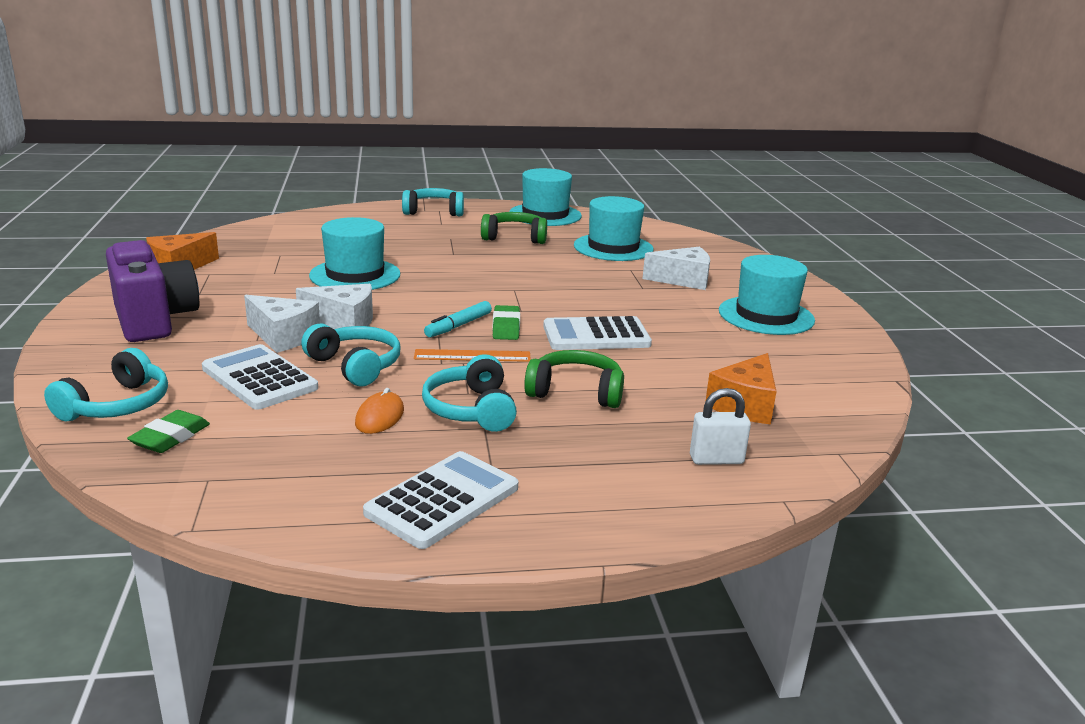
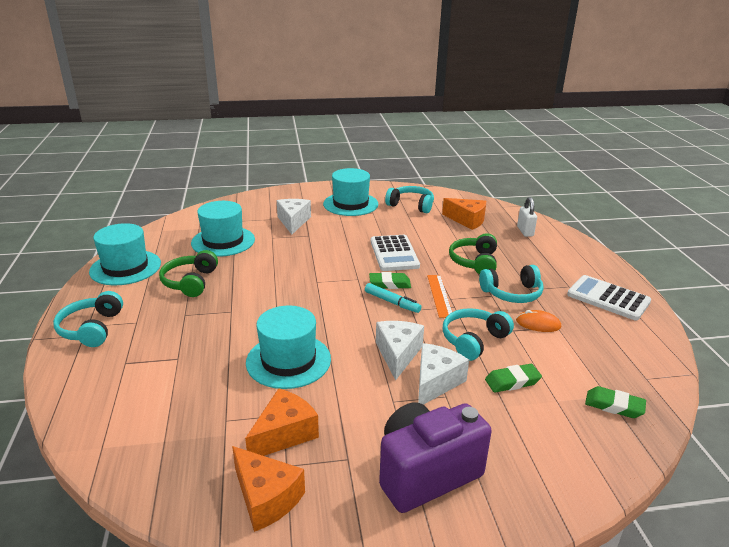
camera: 90 degrees left, 5 degrees up
turquoise headphones [44,348,168,421] -> turquoise headphones moved to [385,186,434,213]
white calculator [202,344,318,410] -> green eraser [485,364,542,393]
none -> orange cheese [245,388,319,456]

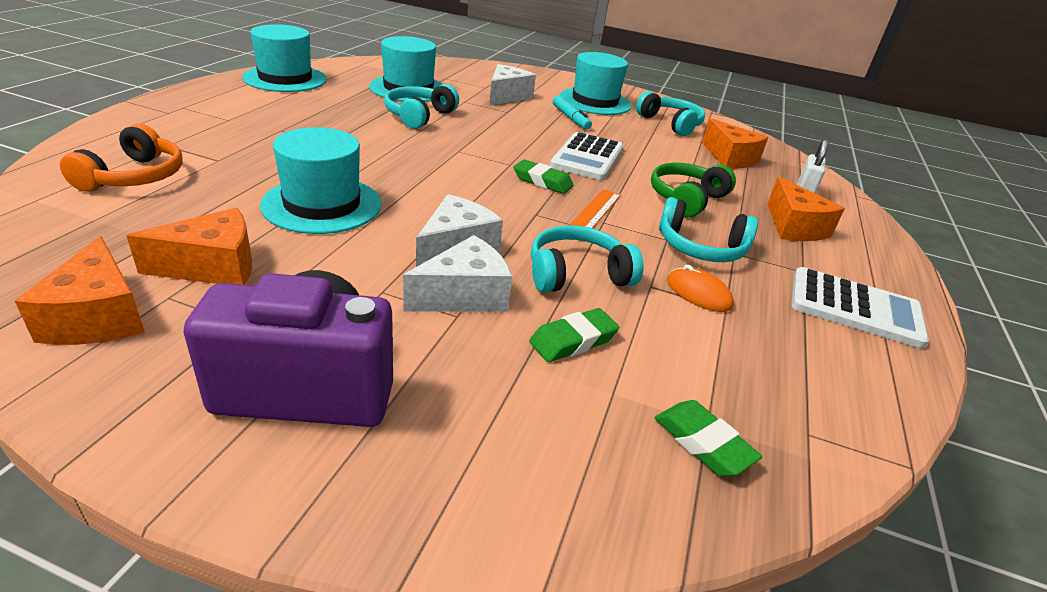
camera: 25 degrees right, 5 degrees up
turquoise headphones [53,291,123,347] -> turquoise headphones moved to [384,84,459,129]
green headphones [159,250,218,297] -> none
turquoise marker [365,283,421,313] -> turquoise marker moved to [553,96,592,130]
green eraser [485,364,542,393] -> green eraser turned 45 degrees counterclockwise [529,308,619,362]
white calculator [567,275,651,321] -> white calculator turned 135 degrees clockwise [792,267,929,348]
none -> orange headphones [60,124,183,192]
none -> orange cheese [767,176,845,241]

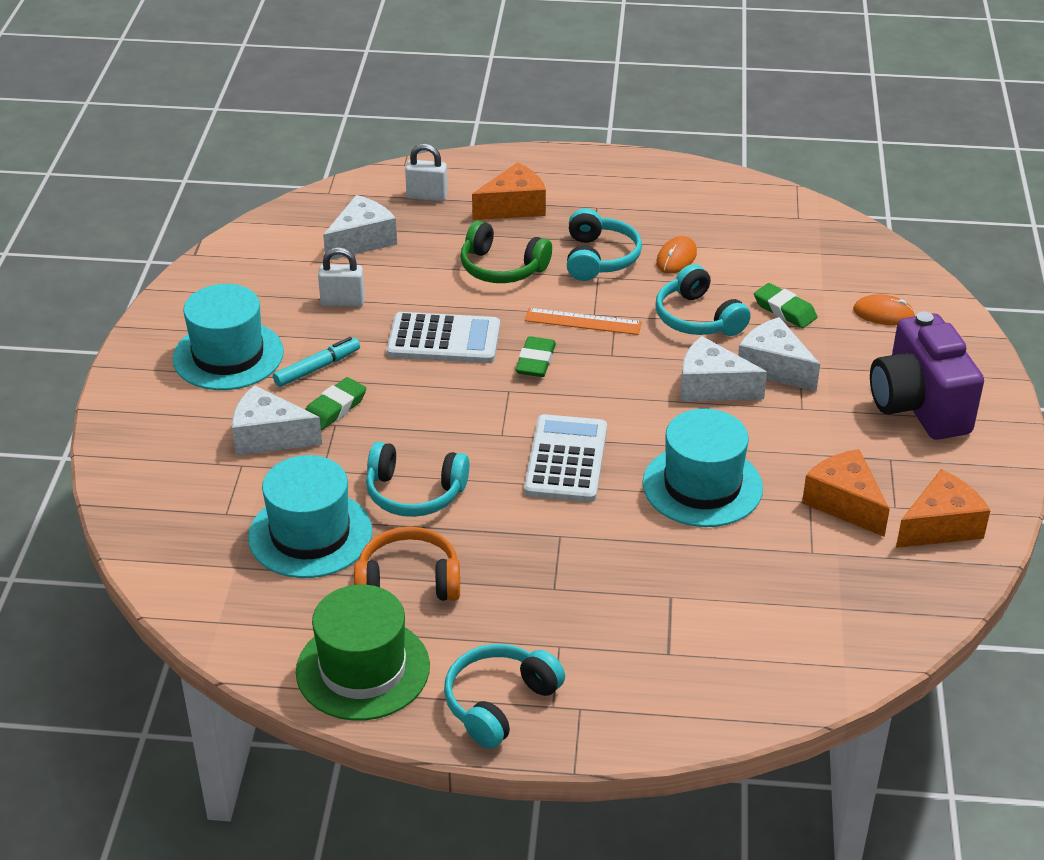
camera: 100 degrees left, 5 degrees up
orange headphones [60,124,183,192] -> orange headphones moved to [354,527,460,601]
turquoise hat [242,24,327,92] -> green hat [296,585,430,721]
turquoise headphones [636,91,705,136] -> turquoise headphones moved to [444,644,565,749]
green eraser [655,400,762,477] -> green eraser moved to [305,377,366,430]
orange cheese [702,118,768,169] -> white cheese [323,195,397,260]
white calculator [792,267,929,348] -> white calculator moved to [524,414,607,502]
none -> white padlock [318,247,365,307]
none -> orange mouse [853,294,915,325]

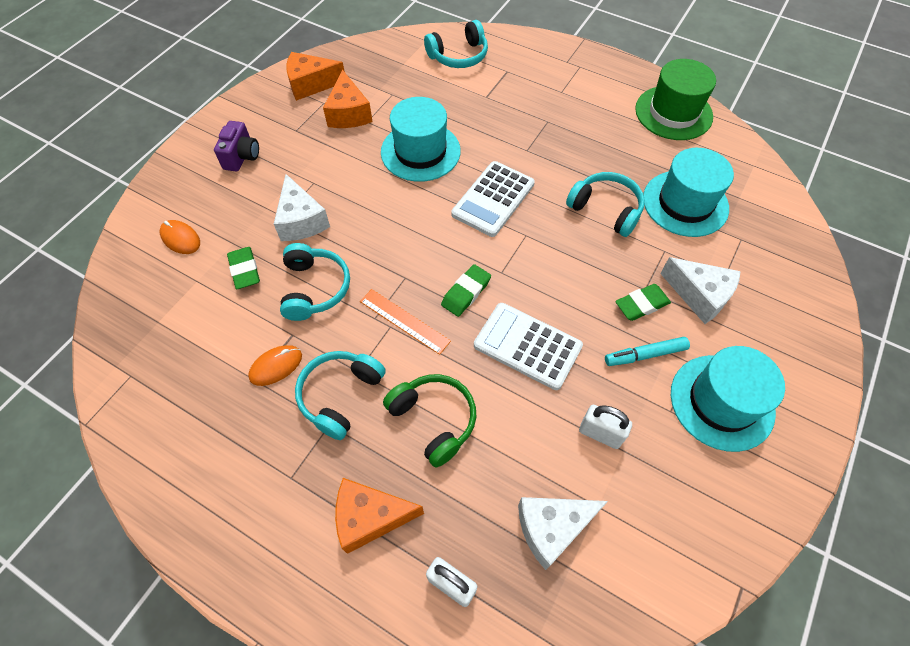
camera: 155 degrees left, 20 degrees up
orange headphones [354,527,460,601] -> none
turquoise headphones [444,644,565,749] -> turquoise headphones moved to [424,20,488,68]
white cheese [681,336,767,402] -> none
purple camera [870,311,984,440] -> purple camera [214,121,259,171], size x0.53

